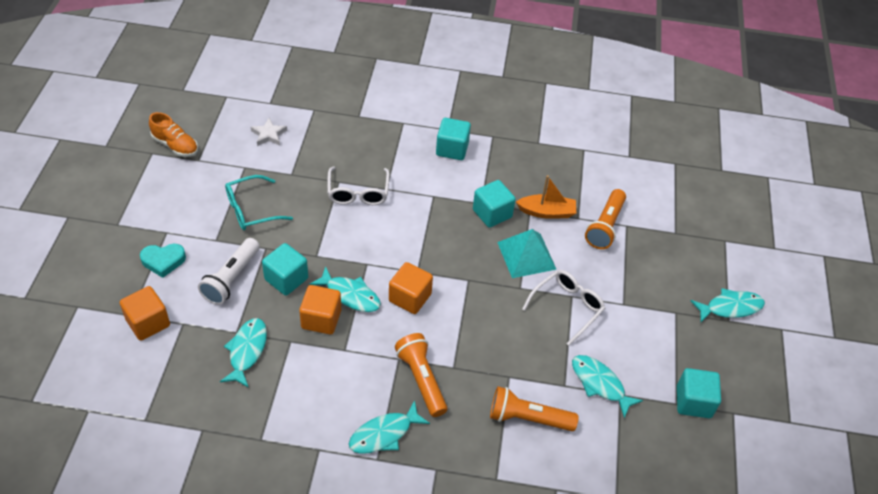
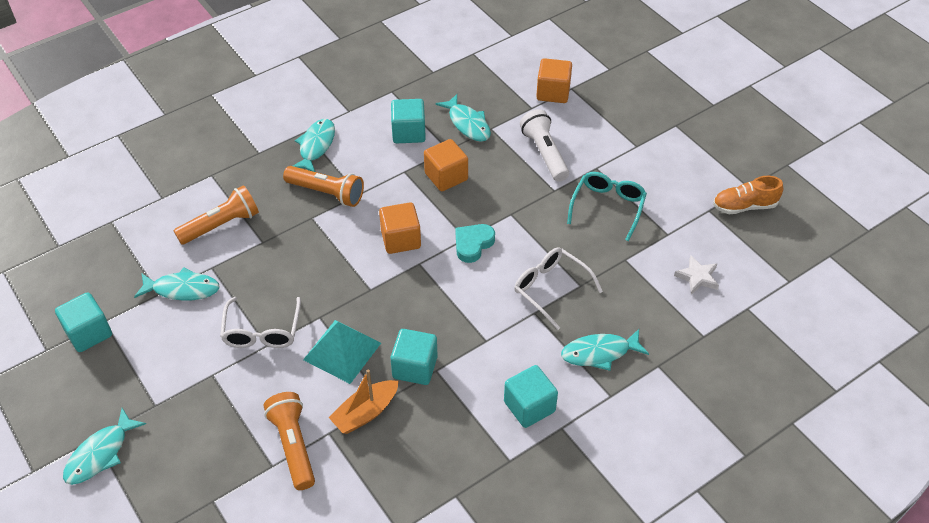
camera: 140 degrees right, 0 degrees up
turquoise heart [140,244,186,278] -> turquoise heart moved to [455,224,495,263]
turquoise cube [262,243,308,296] -> turquoise cube moved to [391,99,426,143]
turquoise fish [310,266,381,312] -> turquoise fish moved to [561,329,649,371]

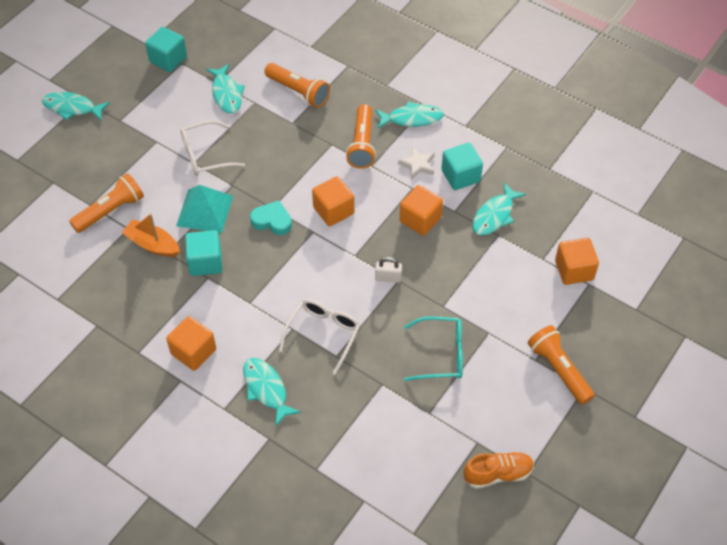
camera: 70 degrees right, 5 degrees up
turquoise heart [455,224,495,263] -> turquoise heart moved to [250,200,292,235]
turquoise cube [504,365,558,428] -> orange cube [166,316,216,371]
white flashlight [520,109,569,182] -> none
white star [674,255,719,295] -> white star moved to [398,146,435,180]
orange shoe [713,176,783,214] -> orange shoe turned 105 degrees clockwise [464,451,534,489]
none -> white padlock [375,257,402,283]
none -> orange flashlight [528,325,595,405]

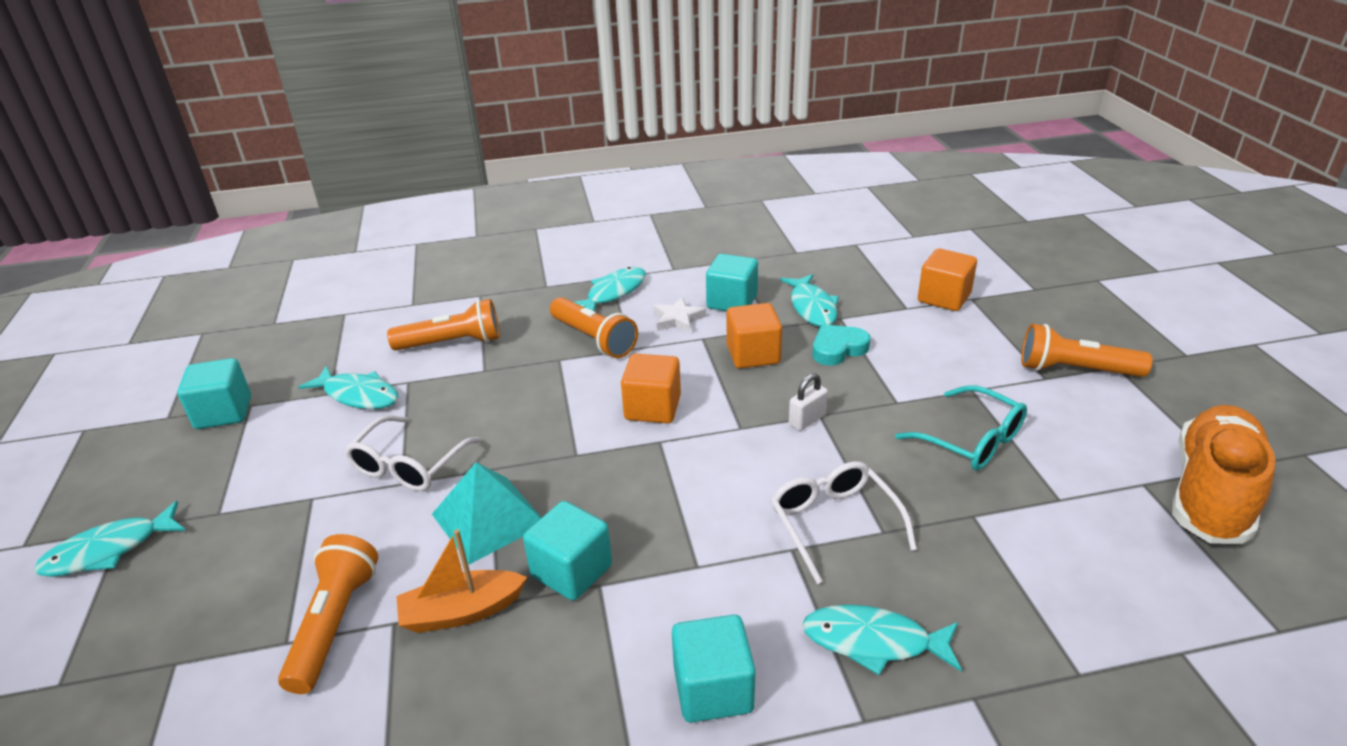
camera: 45 degrees left, 20 degrees down
orange cube [166,316,216,371] -> turquoise cube [672,615,755,723]
turquoise heart [250,200,292,235] -> turquoise heart moved to [813,324,871,366]
turquoise glasses [404,316,463,381] -> turquoise glasses turned 90 degrees clockwise [895,385,1027,471]
orange shoe [464,451,534,489] -> orange shoe [1172,405,1276,544], size x1.68

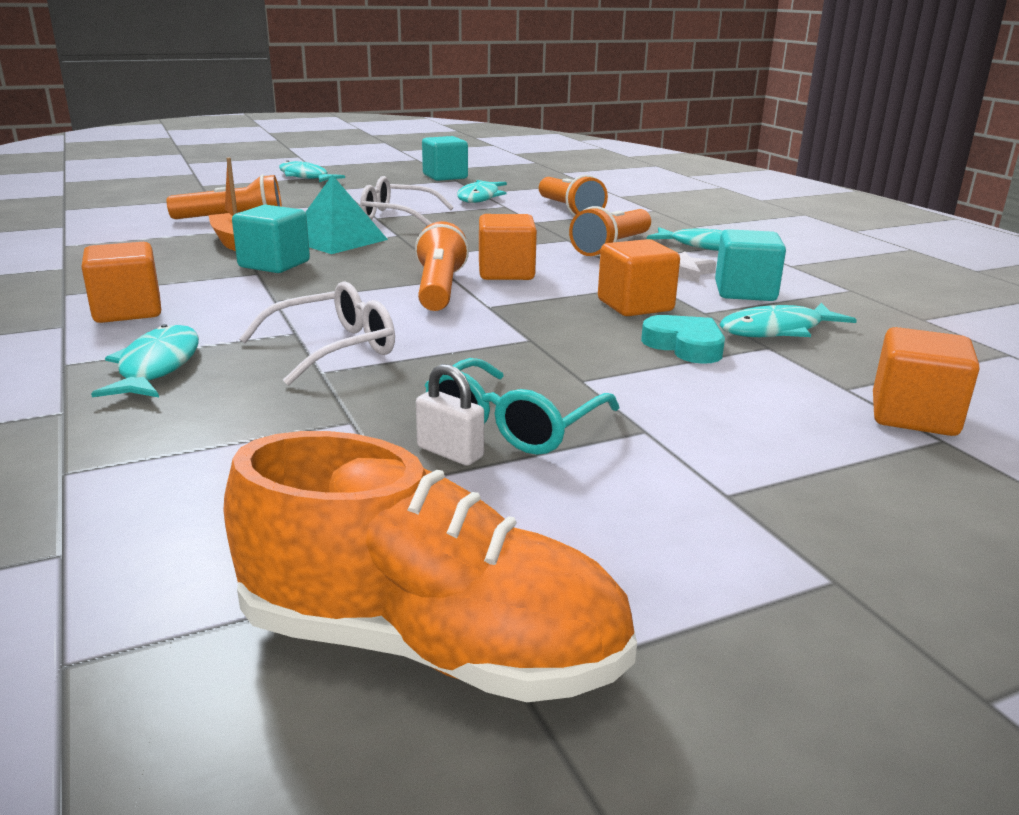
camera: 75 degrees right, 10 degrees down
turquoise cube [672,615,755,723] -> orange cube [81,242,161,323]
white padlock [789,373,828,431] -> white padlock moved to [416,364,484,466]
orange flashlight [1021,324,1152,377] -> orange flashlight moved to [415,221,469,311]

